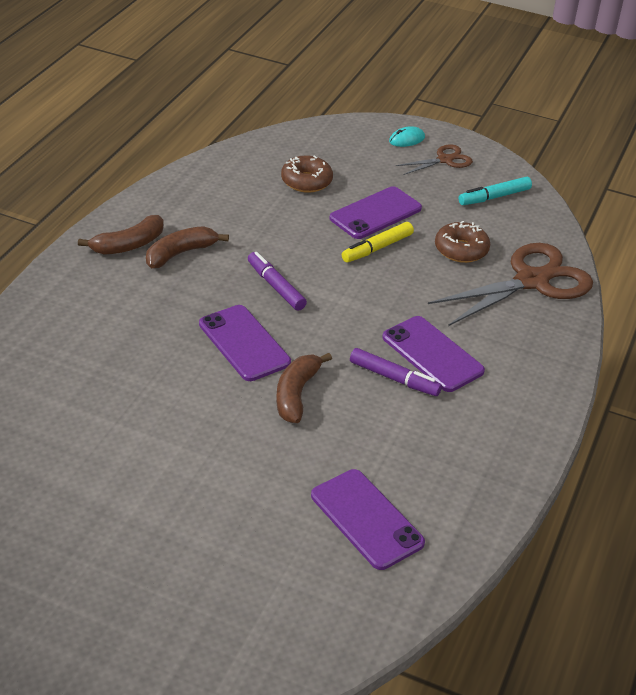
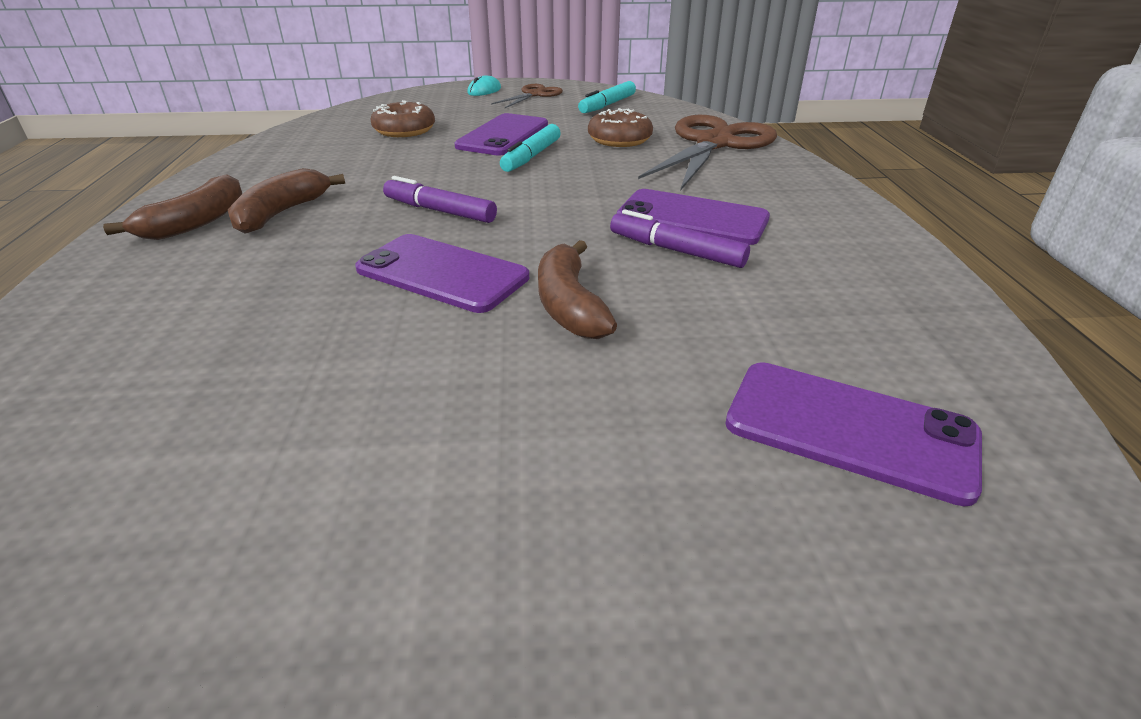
camera: 25 degrees left, 5 degrees down
yellow marker [342,222,414,262] -> turquoise marker [500,124,561,172]
purple marker [350,348,442,396] -> purple marker turned 150 degrees counterclockwise [610,210,750,268]

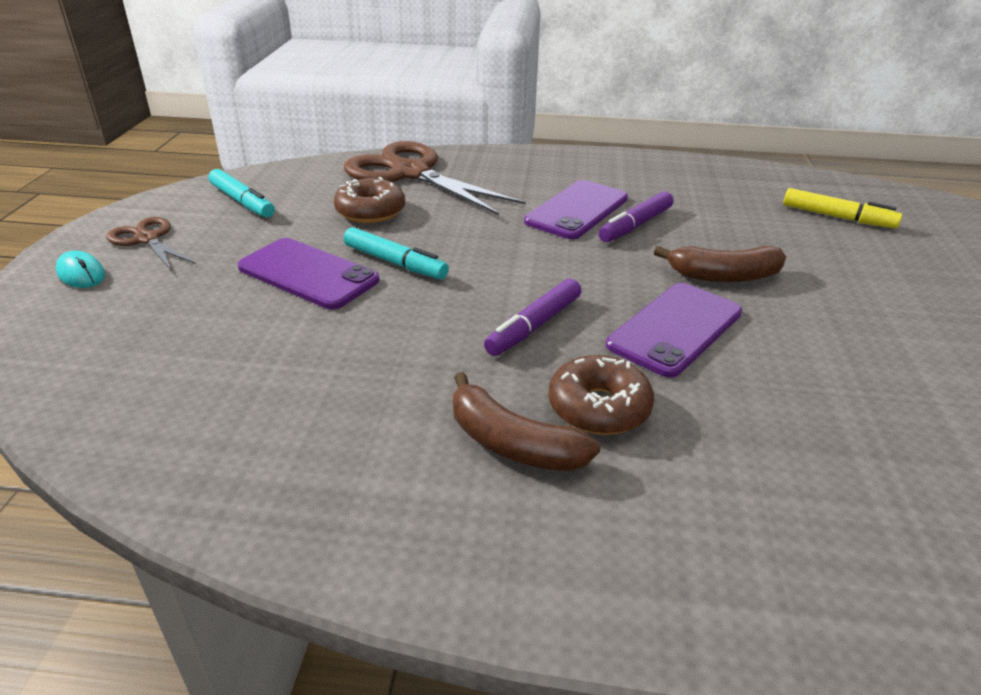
camera: 80 degrees left, 0 degrees up
brown banana [103,174,242,240] -> none
brown donut [371,100,435,137] -> brown donut moved to [548,355,654,435]
purple phone [725,362,982,506] -> yellow marker [783,188,902,228]

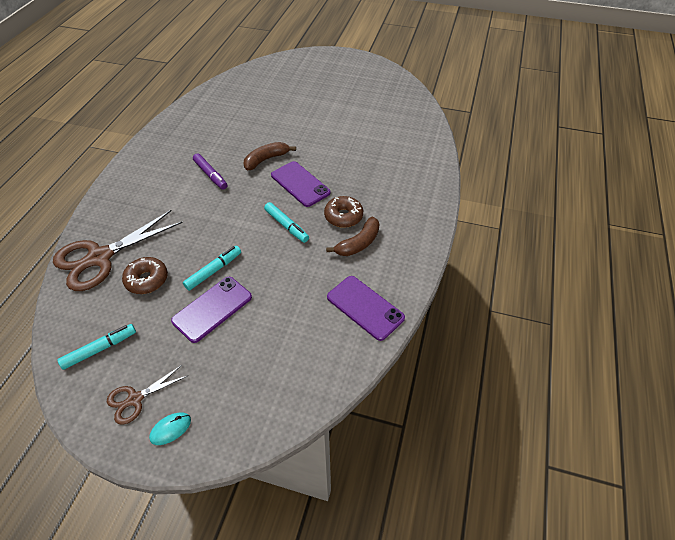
camera: 80 degrees left, 15 degrees up
purple marker [484,279,581,356] -> turquoise marker [264,202,309,243]
purple phone [524,180,628,239] -> purple phone moved to [327,276,405,341]
brown banana [654,245,786,282] -> brown banana turned 135 degrees counterclockwise [243,142,296,170]
yellow marker [783,188,902,228] -> none

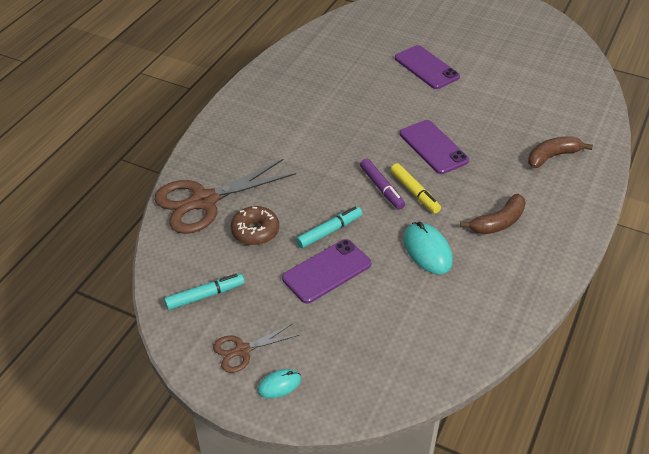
camera: 10 degrees right, 5 degrees down
purple marker [193,154,227,190] -> purple marker moved to [360,158,405,210]
brown banana [243,142,296,170] -> brown banana moved to [528,136,593,168]
turquoise marker [264,202,309,243] -> yellow marker [391,163,441,213]
brown donut [324,196,363,228] -> none
purple phone [327,276,405,341] -> purple phone moved to [395,45,460,89]
none -> turquoise mouse [404,222,453,274]

